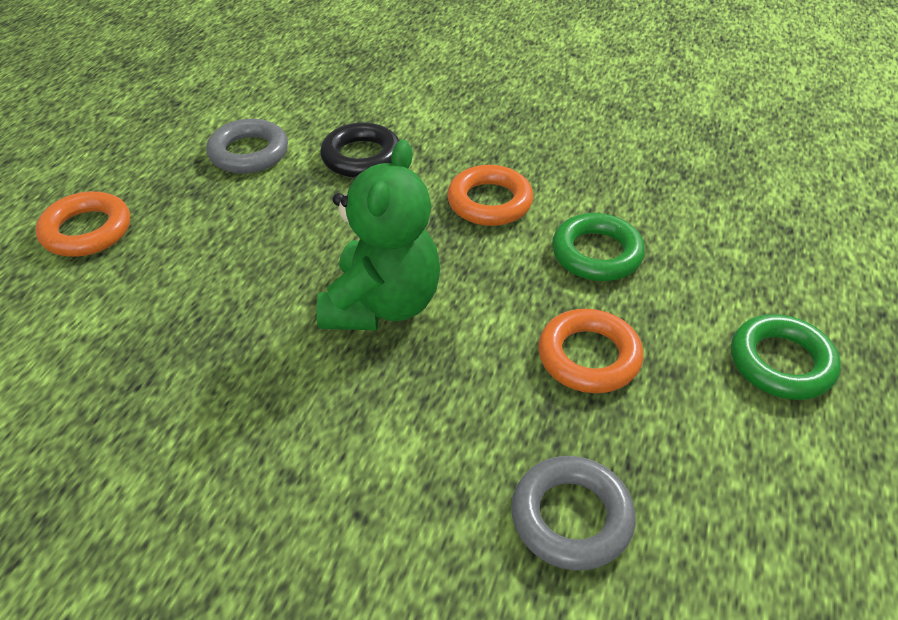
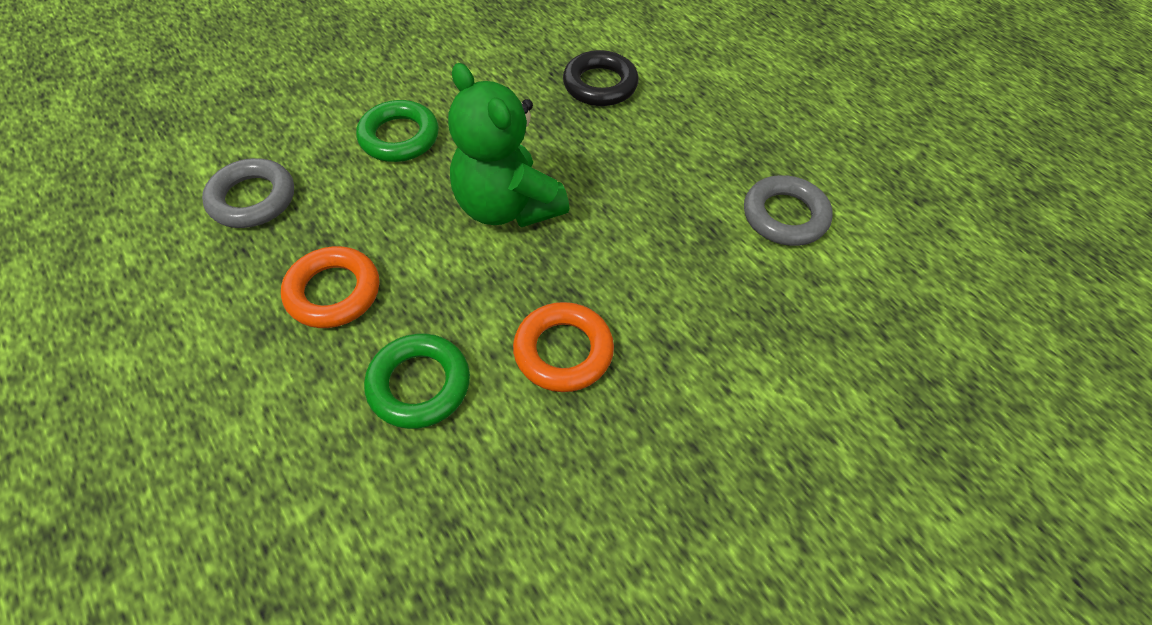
camera: 125 degrees right, 10 degrees up
orange ring [36,191,130,257] -> none
black ring [320,123,399,178] -> black ring moved to [563,50,639,106]
green ring [731,314,841,400] -> green ring moved to [356,100,439,162]

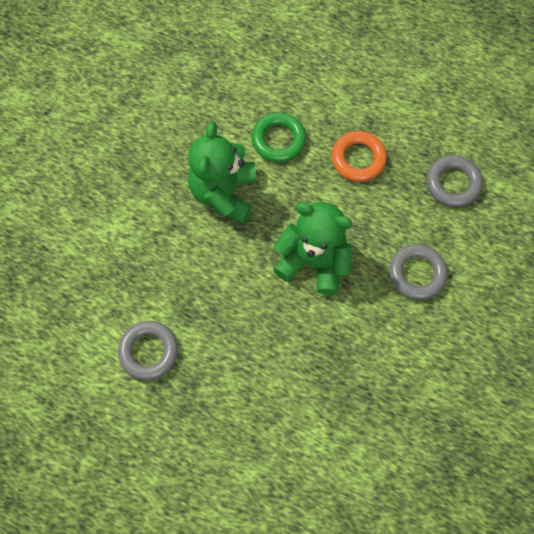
camera: 150 degrees right, 15 degrees up
green ring [356,100,439,162] -> grey ring [389,244,447,300]
orange ring [513,302,614,392] -> green teddy bear [188,121,257,223]
black ring [563,50,639,106] -> none

